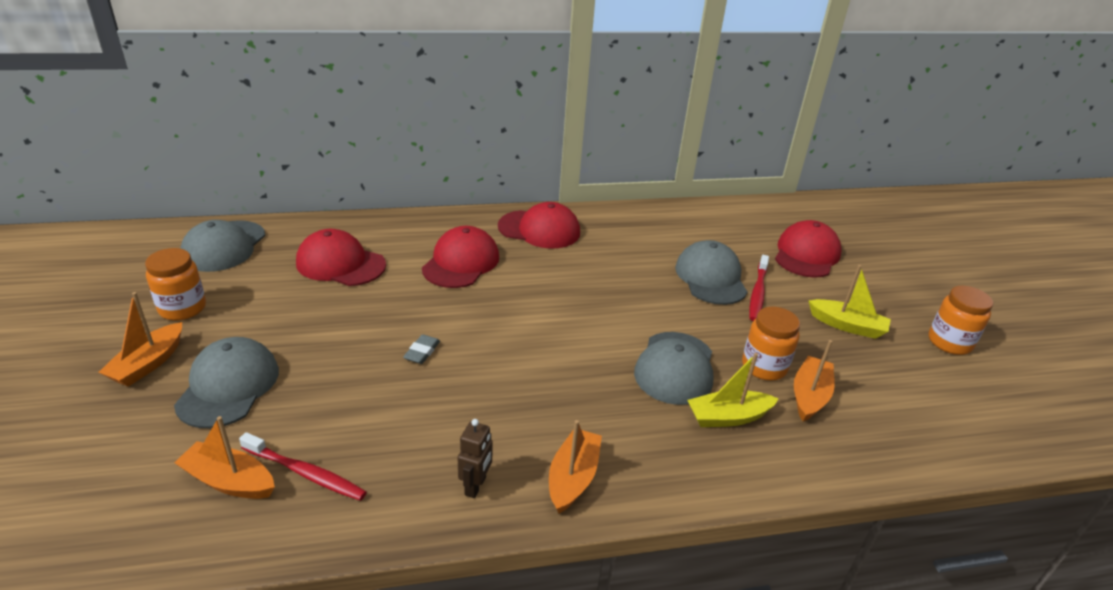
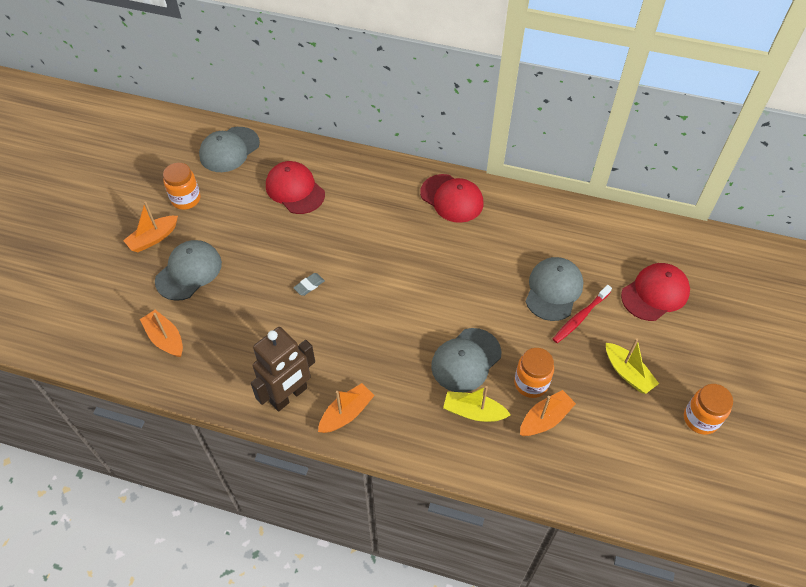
camera: 30 degrees right, 20 degrees up
red toothbrush [239,432,367,501] -> none
red cap [422,226,499,288] -> none
brown robot [458,419,493,498] -> brown robot [251,327,315,411], size x2.09

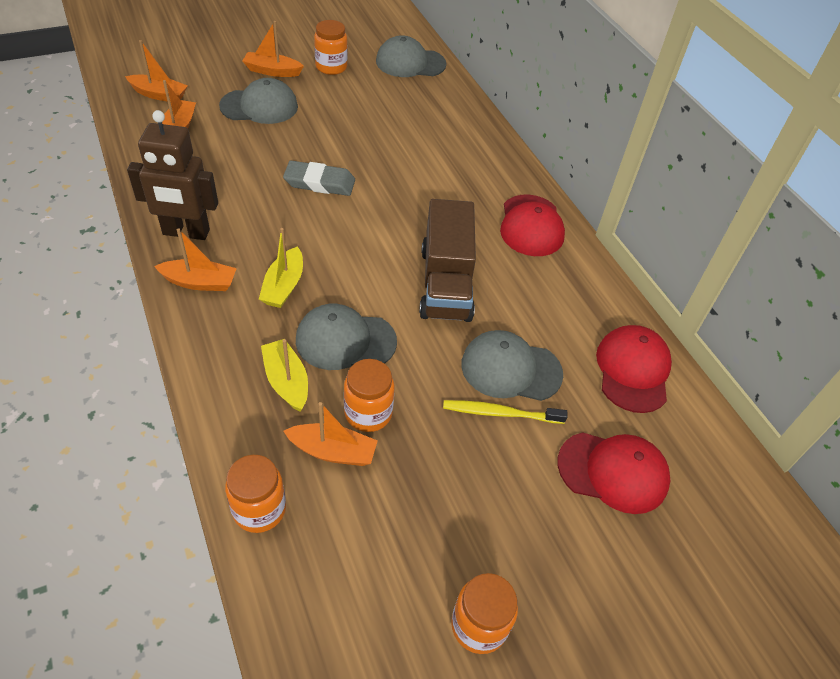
camera: 45 degrees right, 5 degrees down
red cap [266,161,325,214] -> red cap moved to [596,325,672,413]
grey eraser [293,273,325,296] -> grey eraser [283,161,355,196], size x1.90
grey cap [525,257,583,321] -> grey cap turned 150 degrees counterclockwise [461,330,563,401]
red toothbrush [553,285,612,343] -> yellow toothbrush [443,400,568,424]
yellow boat [606,338,659,394] -> yellow boat moved to [259,228,303,308]
none -> orange boat [125,40,188,101]
none -> orange jar [225,455,286,533]
none -> brown truck [419,199,476,322]

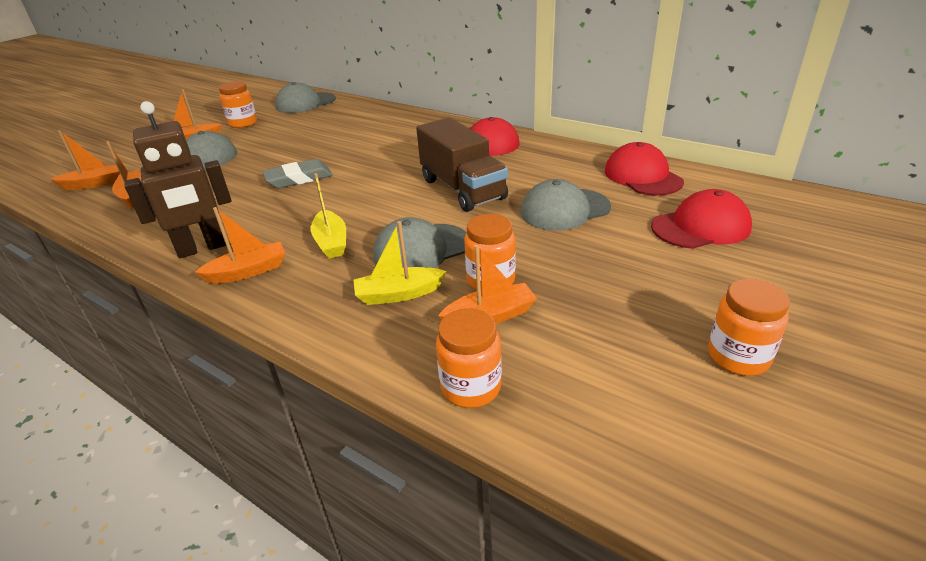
camera: 25 degrees left, 15 degrees down
yellow boat [261,339,308,412] -> yellow boat turned 45 degrees counterclockwise [353,221,447,305]
yellow toothbrush [443,400,568,424] -> none

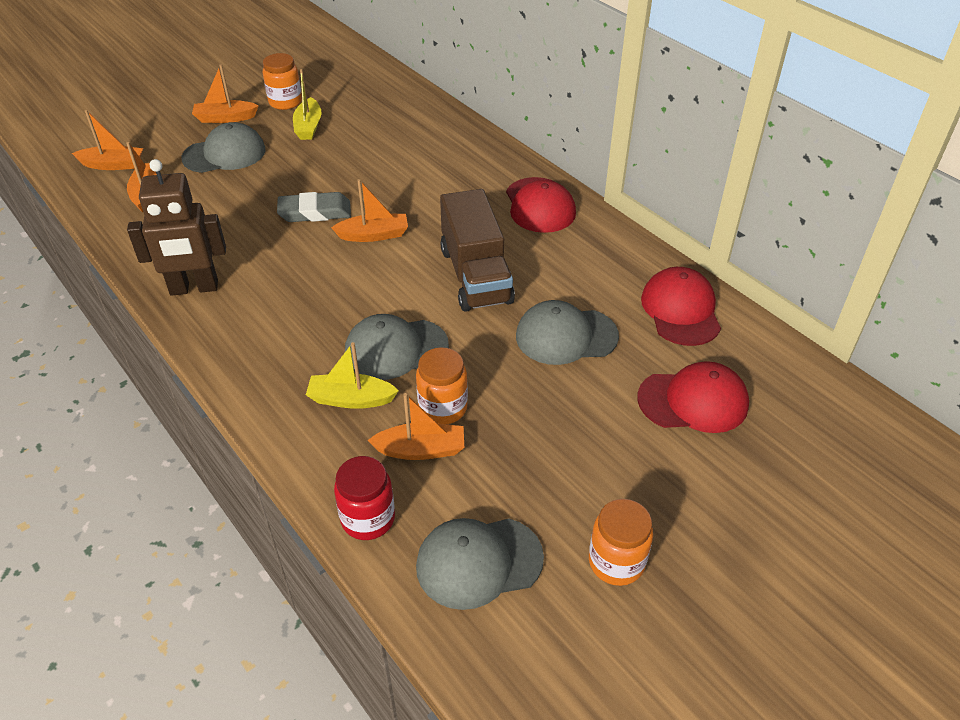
camera: 15 degrees right, 10 degrees up
orange boat [195,207,285,284] -> orange boat moved to [331,179,408,242]
grey cap [275,82,336,113] -> grey cap moved to [416,518,544,610]
yellow boat [311,173,346,258] -> yellow boat moved to [293,69,321,140]
orange jar [436,308,502,408] -> red jar [334,456,395,540]

